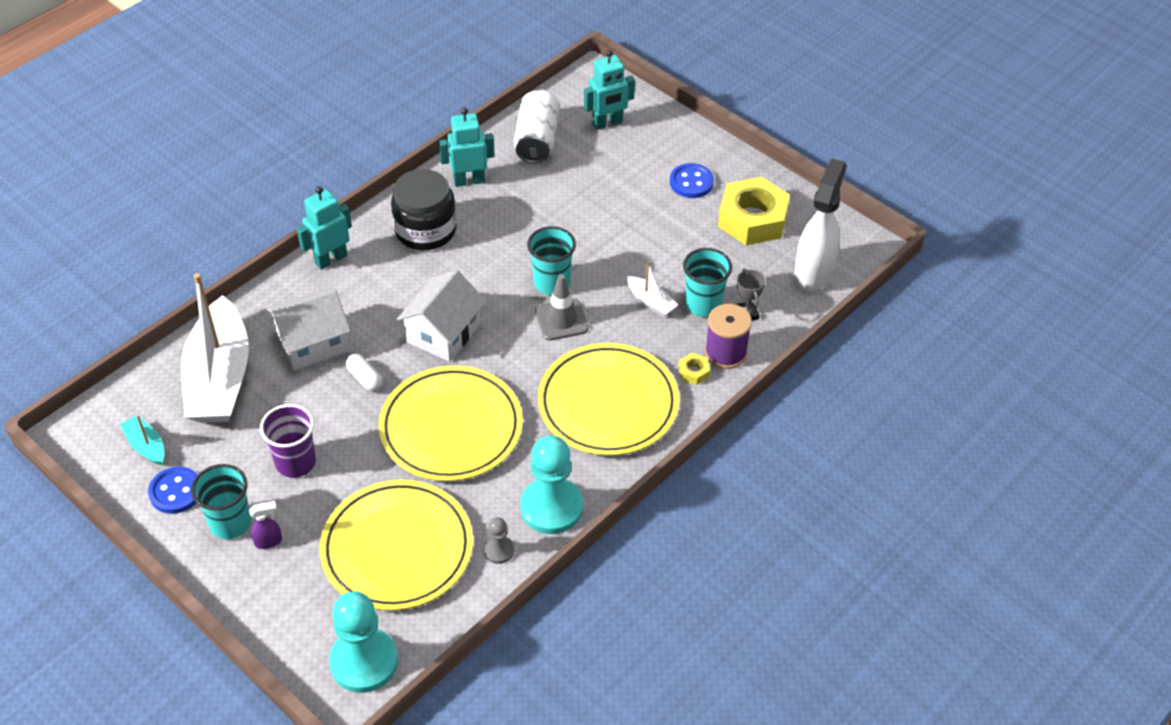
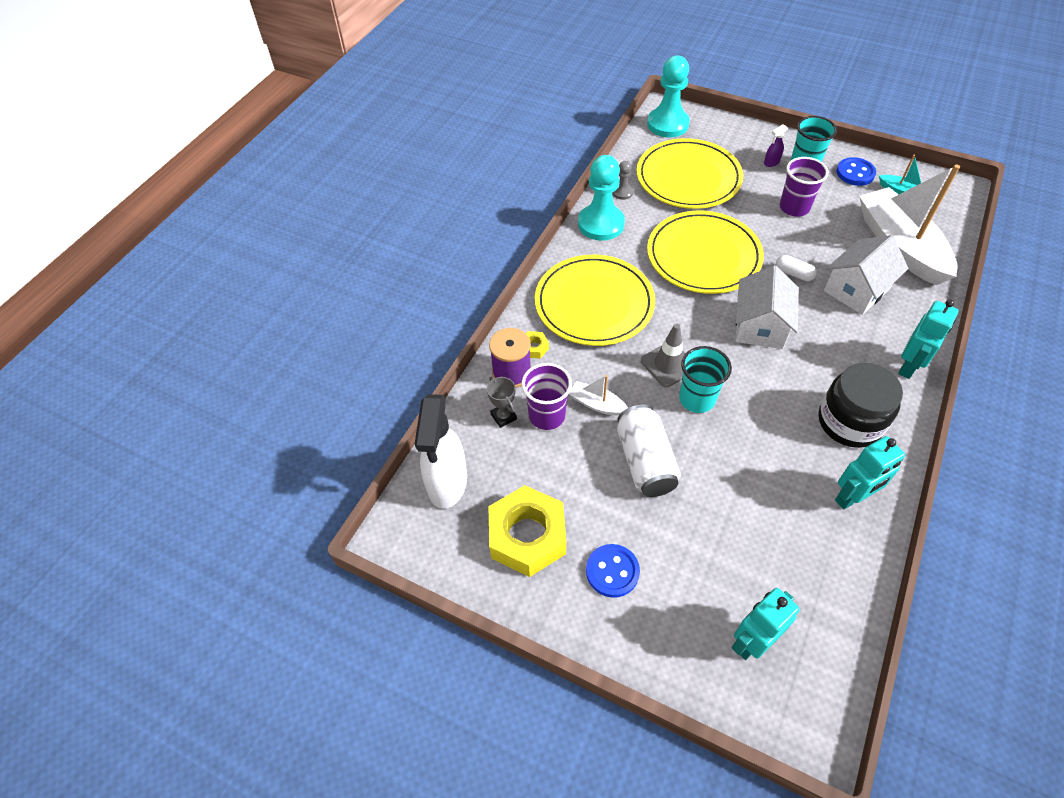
camera: 165 degrees right, 5 degrees up
white can [514,89,560,164] -> white can moved to [617,404,681,497]
turquoise cup [683,248,732,317] -> purple cup [522,363,572,430]

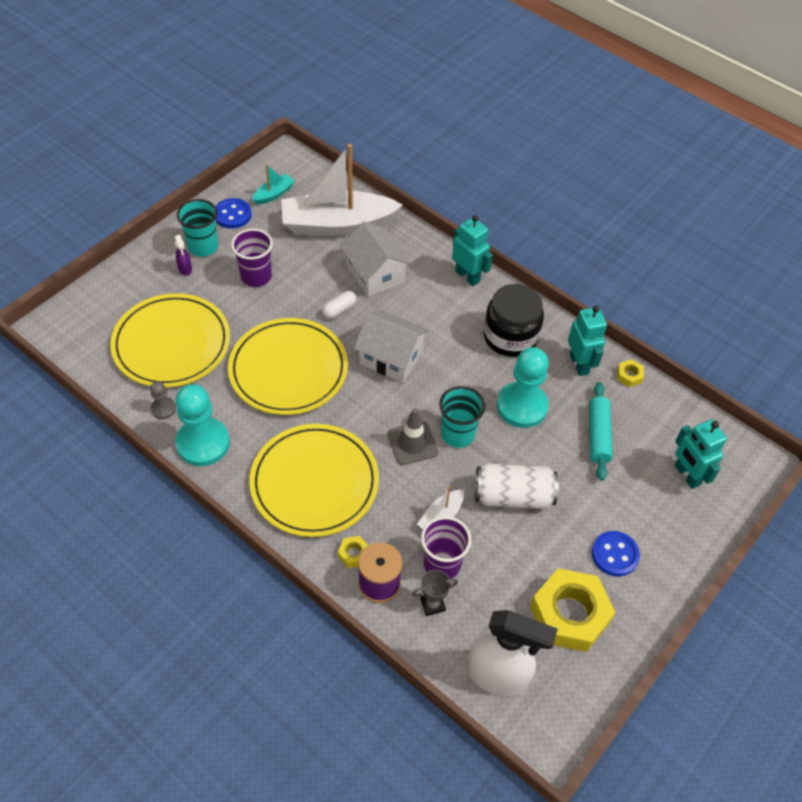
camera: 80 degrees left, 0 degrees up
turquoise pawn [647,55,690,138] -> turquoise pawn moved to [497,347,549,428]
none -> turquoise rolling pin [589,382,613,481]
none -> yellow nut [617,359,644,387]

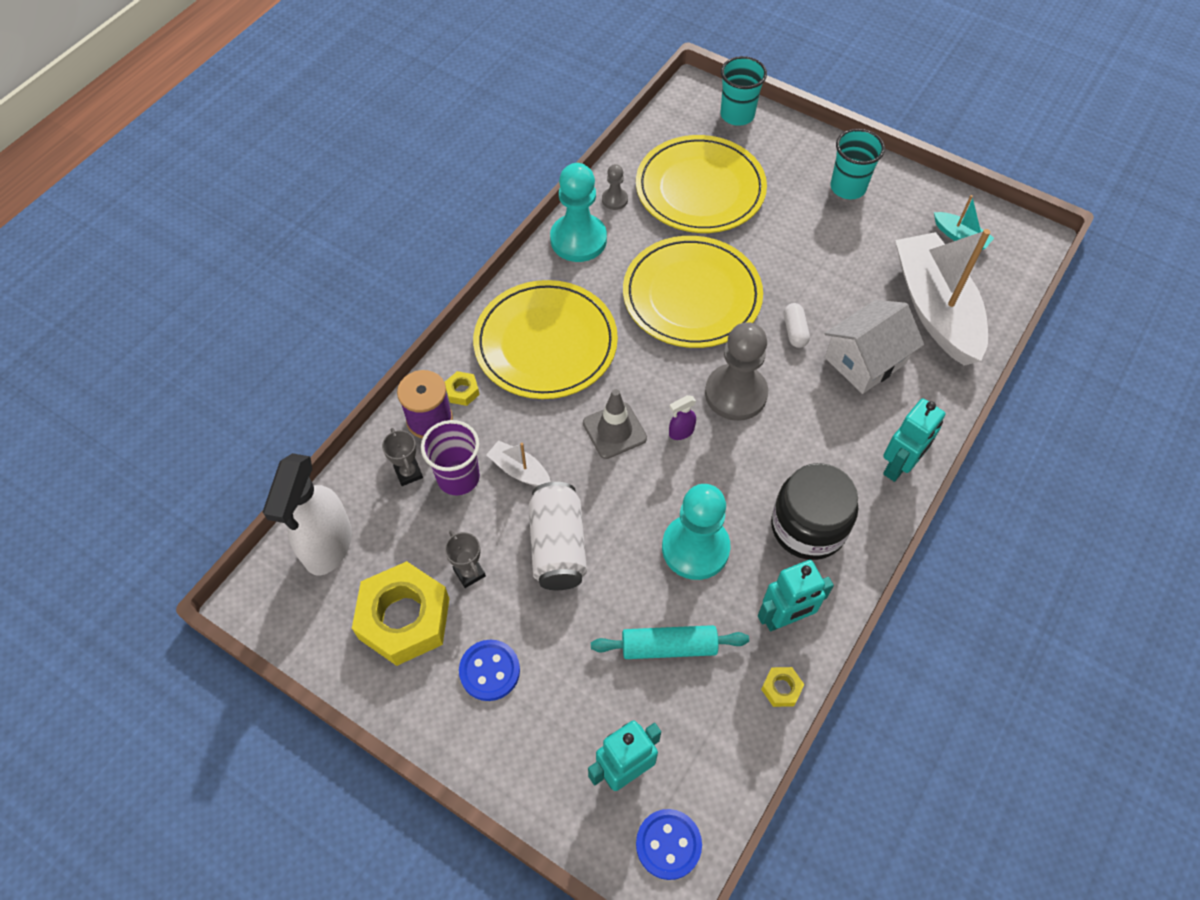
camera: 85 degrees right, 5 degrees up
purple spray bottle [175,235,192,276] -> purple spray bottle moved to [669,395,696,440]
blue button [215,198,252,229] -> blue button moved to [636,809,702,880]
purple cup [231,229,273,287] -> none
white capsule [322,291,357,319] -> white capsule turned 45 degrees clockwise [784,303,810,348]
white house [354,310,430,383] -> grey pawn [705,322,768,421]
turquoise cup [439,386,485,448] -> turquoise cup moved to [721,56,767,126]
none -> grey trophy [445,530,486,588]

